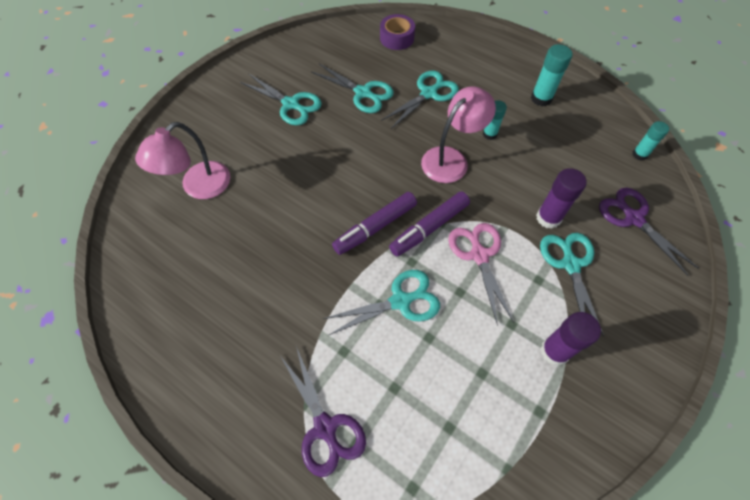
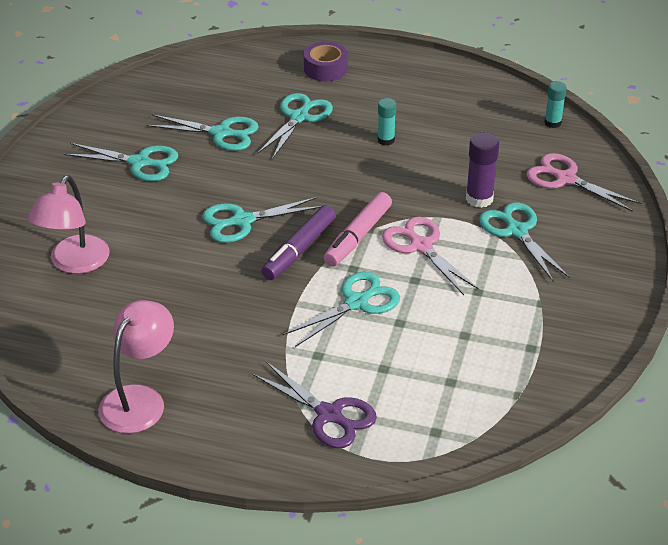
camera: 20 degrees left, 20 degrees down
purple tape [380,14,415,50] -> purple tape moved to [304,42,348,81]
purple marker [389,191,470,256] -> pink marker [324,192,392,267]
pink lamp [421,86,496,183] -> pink lamp moved to [98,300,174,433]
turquoise glue stick [531,44,573,106] -> none
purple glue stick [541,312,601,366] -> none
purple scissors [599,188,699,276] -> pink scissors [526,153,641,212]
none -> turquoise scissors [202,197,321,243]

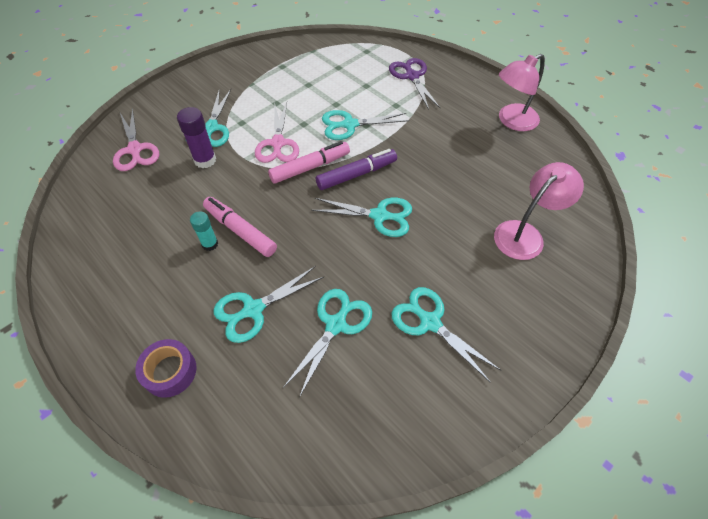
camera: 150 degrees left, 15 degrees up
turquoise scissors [147,115,259,151] -> turquoise scissors turned 75 degrees clockwise [283,289,372,398]
turquoise glue stick [544,81,567,128] -> none
none -> pink marker [203,197,277,257]

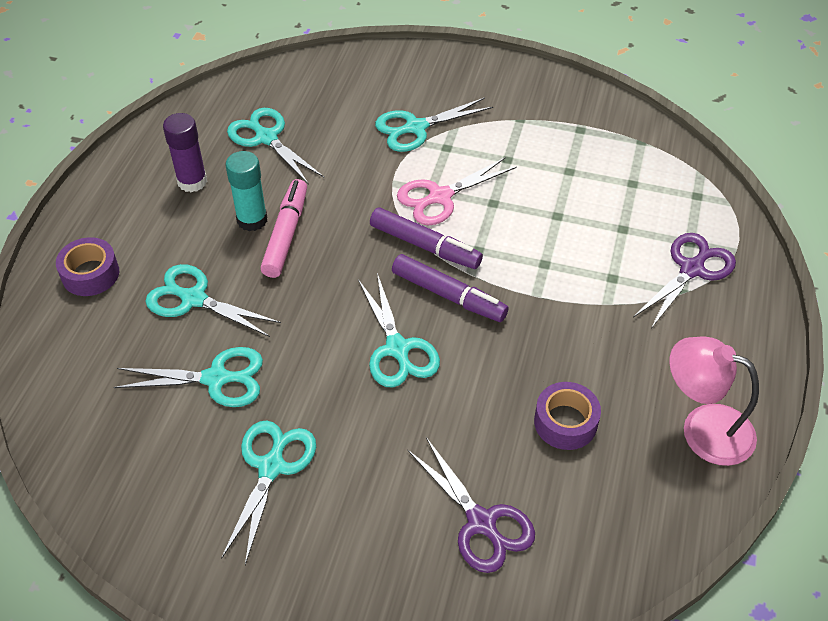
camera: 60 degrees right, 5 degrees down
pink scissors [113,108,159,171] -> none
purple glue stick [177,107,216,168] -> purple glue stick moved to [163,113,207,192]
turquoise glue stick [190,211,218,251] -> turquoise glue stick [225,151,267,231], size x1.52
pink marker [268,141,350,184] -> purple marker [370,207,483,269]
turquoise scissors [322,110,409,140] -> turquoise scissors moved to [227,108,324,185]
pink lamp [494,162,584,260] -> purple scissors [407,437,535,573]
none -> purple tape [534,382,601,450]

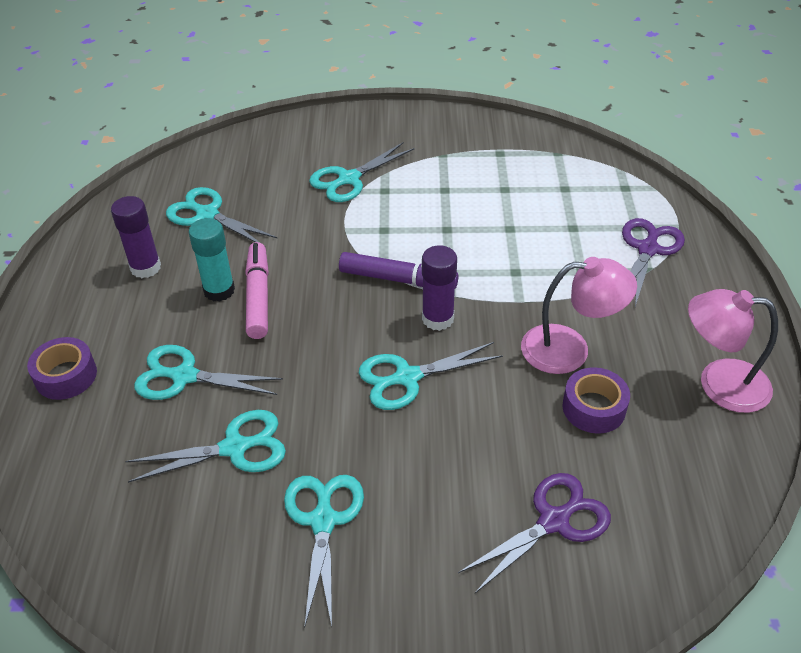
camera: 15 degrees left, 5 degrees down
turquoise scissors [358,273,440,388] -> turquoise scissors turned 105 degrees clockwise [359,342,503,410]
purple marker [392,254,509,322] -> purple glue stick [422,245,457,331]
pink scissors [397,157,517,225] -> none
purple scissors [407,437,535,573] -> purple scissors turned 75 degrees counterclockwise [458,473,611,593]
none -> pink lamp [521,257,637,374]

